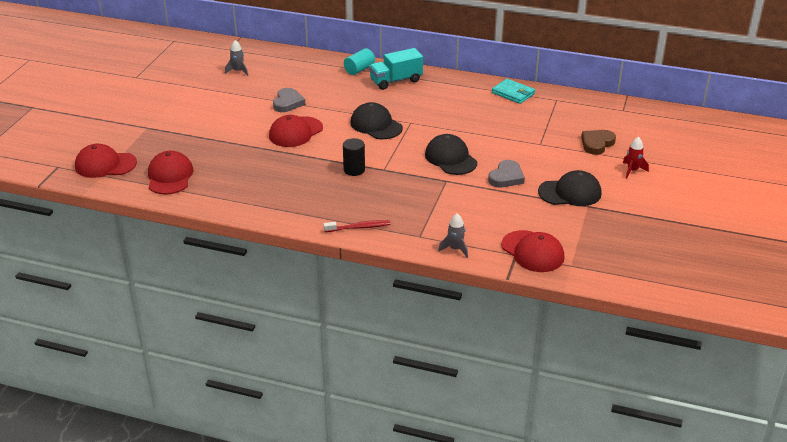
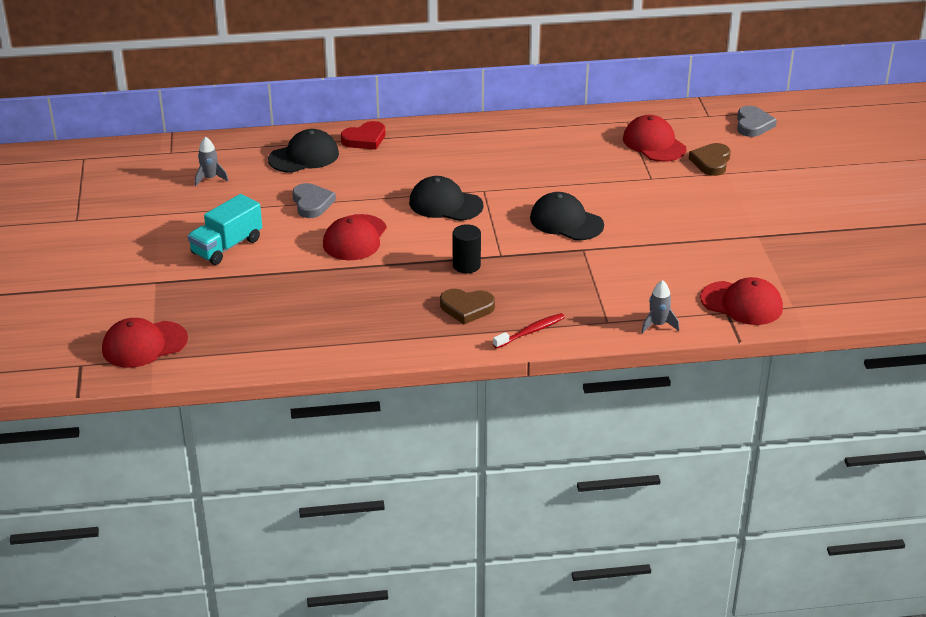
camera: 25 degrees left, 0 degrees up
red cap [148,151,193,194] -> red cap moved to [623,115,686,162]
turquoise cylinder [344,48,375,75] -> red heart [341,121,385,150]
turquoise truck [369,48,423,90] -> turquoise truck moved to [188,194,262,265]
grey heart [488,160,525,187] -> grey heart moved to [737,106,777,137]
turquoise wallet [492,79,535,104] -> none
black cap [538,170,602,206] -> black cap moved to [268,129,339,173]
red rocket [623,137,649,179] -> none
none -> brown heart [440,289,495,324]

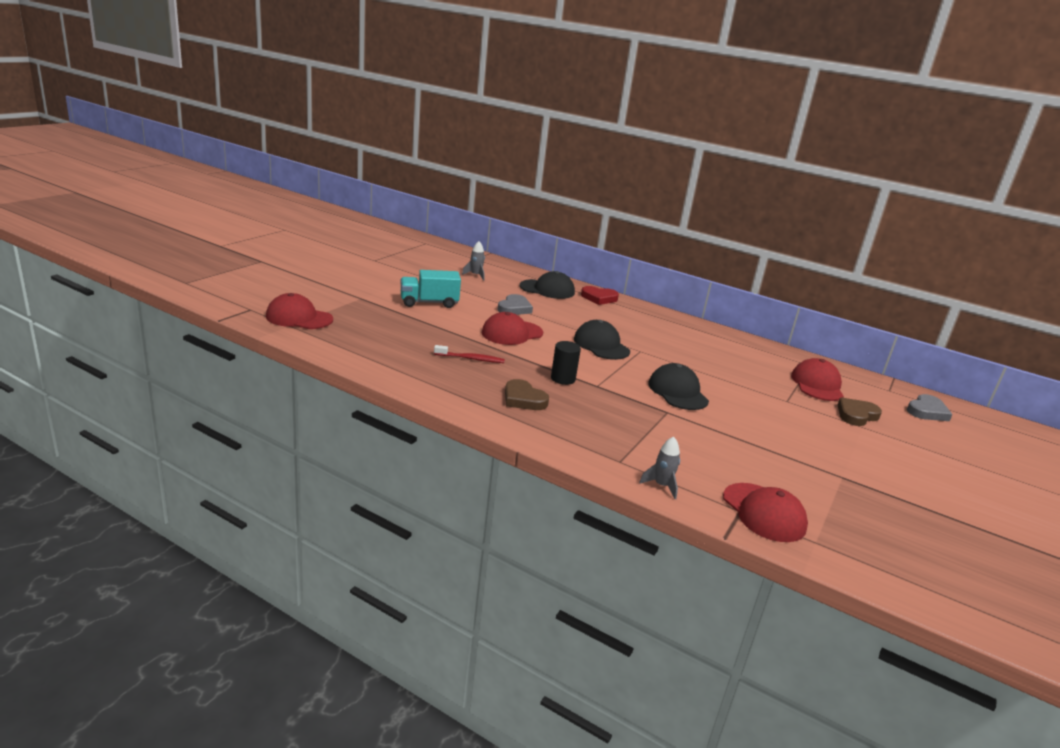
camera: 35 degrees right, 10 degrees down
red toothbrush [493,313,565,349] -> red toothbrush moved to [434,345,505,363]

